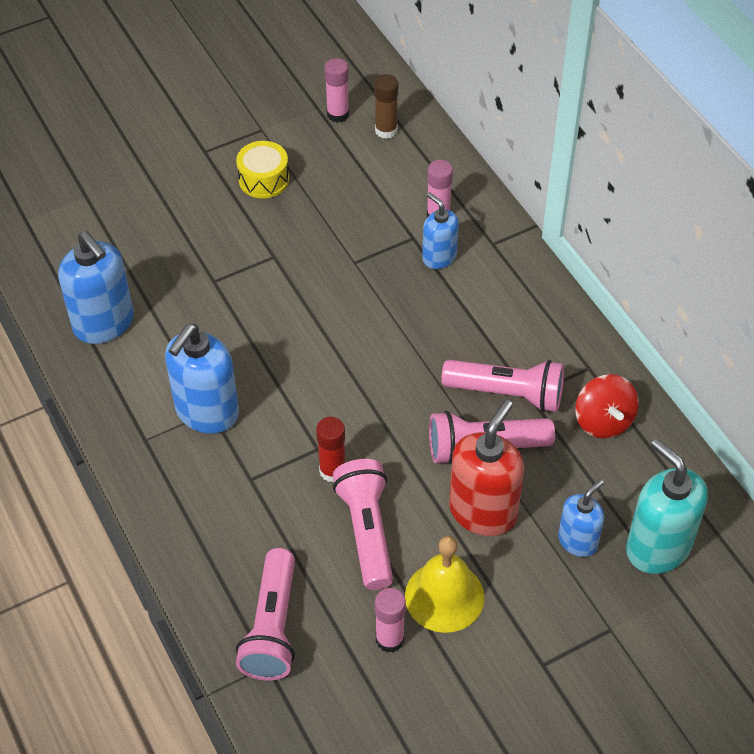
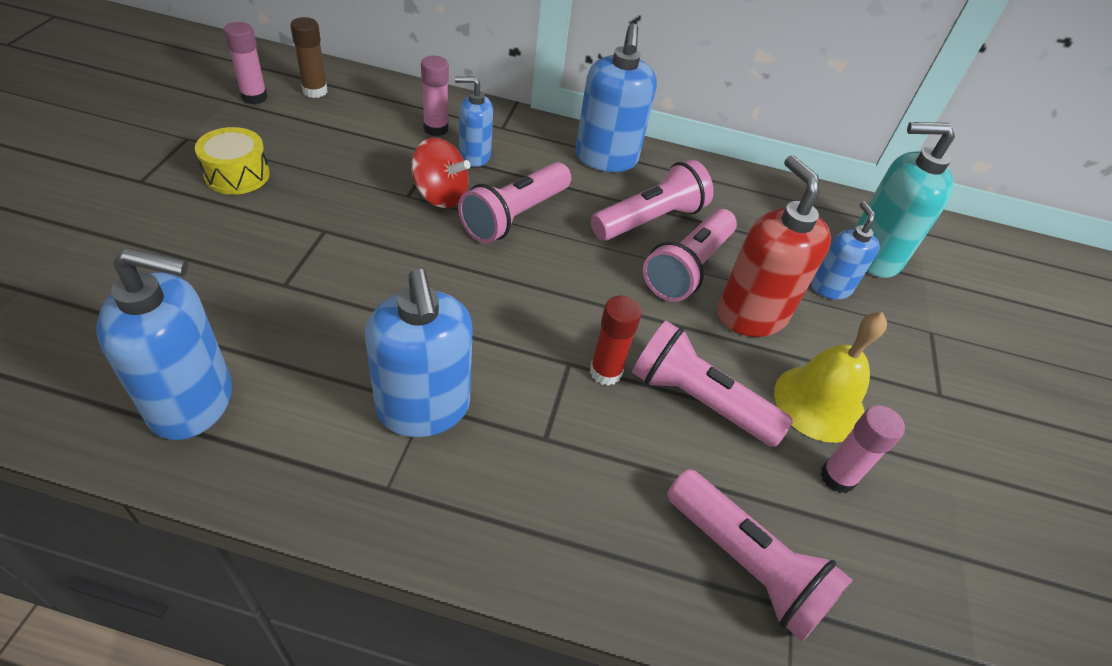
camera: 55 degrees left, 5 degrees down
red spinning top [576,374,639,439] -> red spinning top moved to [411,138,470,208]
none -> pink flashlight [458,162,571,243]
none -> blue soap dispenser [575,23,657,172]

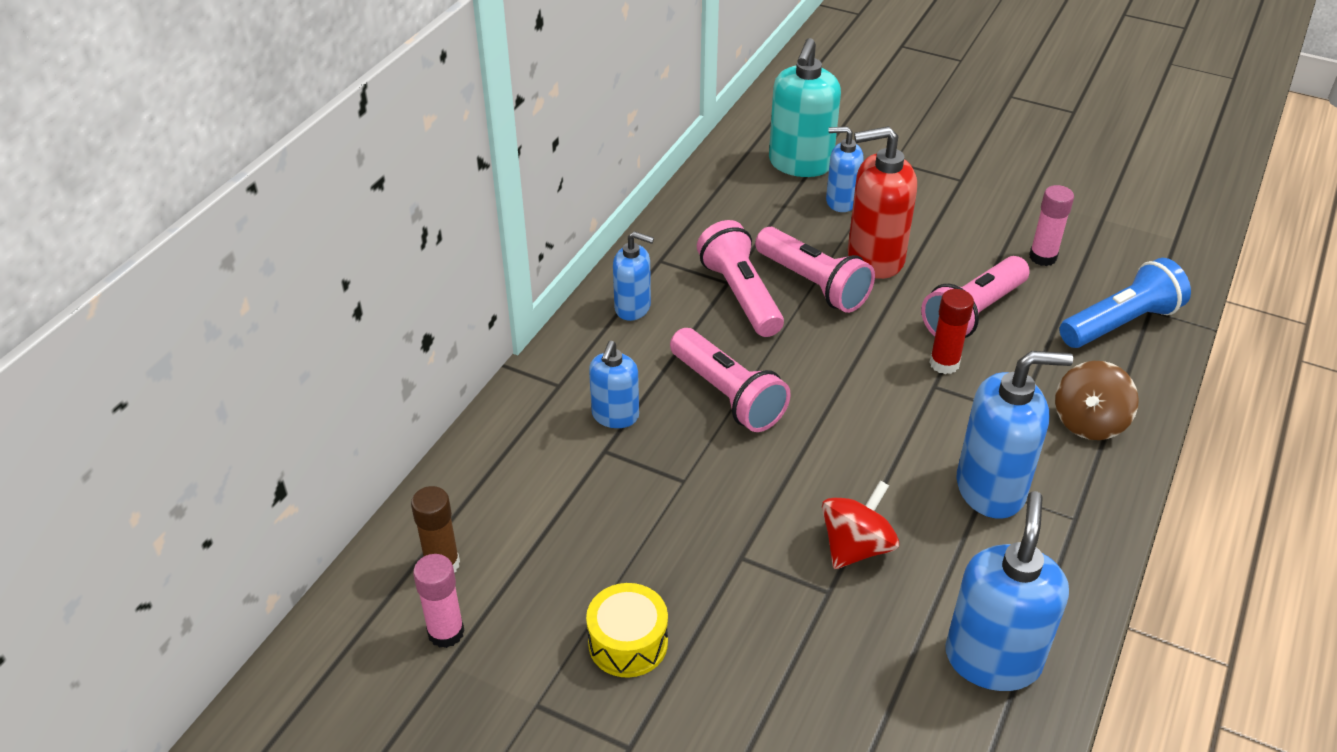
camera: 70 degrees left, 5 degrees down
red spinning top [411,138,470,208] -> red spinning top moved to [822,480,899,569]
pink glue stick [421,56,449,136] -> none
blue soap dispenser [575,23,657,172] -> blue soap dispenser [613,231,654,321], size x0.60
pink flashlight [667,469,853,642] -> blue flashlight [1059,258,1191,348]
yellow bell [774,312,887,443] -> none
none -> brown spinning top [1055,361,1139,440]

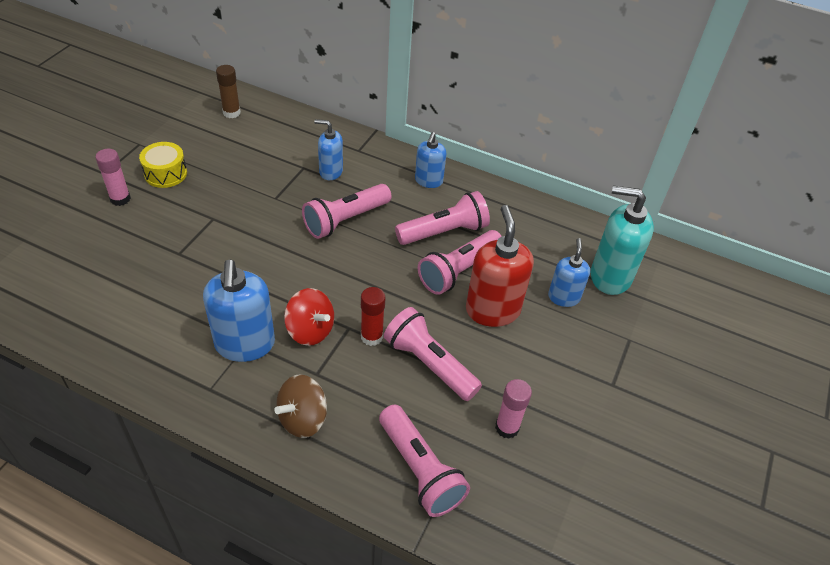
camera: 85 degrees right, 5 degrees up
pink glue stick [413,554,465,648] -> pink glue stick moved to [95,149,131,206]
red spinning top [822,480,899,569] -> red spinning top moved to [284,288,334,346]
blue soap dispenser [946,491,1069,691] -> none
brown spinning top [1055,361,1139,440] -> brown spinning top turned 75 degrees counterclockwise [274,374,327,438]
blue flashlight [1059,258,1191,348] -> pink flashlight [379,405,470,517]

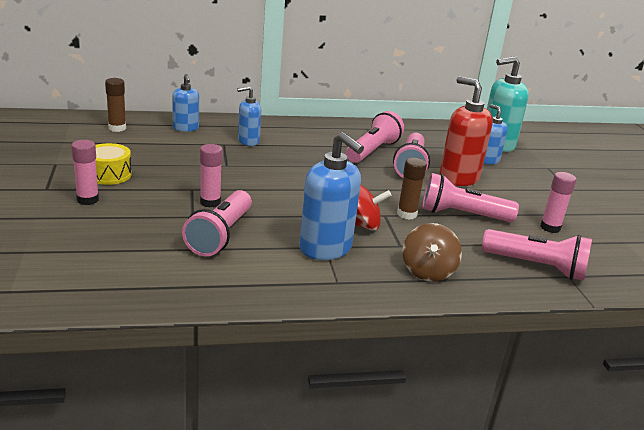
camera: 35 degrees left, 20 degrees down
pink flashlight [302,184,392,239] -> pink flashlight moved to [182,190,252,257]
red glue stick [361,287,386,346] -> brown glue stick [397,158,427,220]
blue soap dispenser [415,132,447,188] -> blue soap dispenser moved to [172,74,199,132]
none -> pink glue stick [200,144,222,208]

